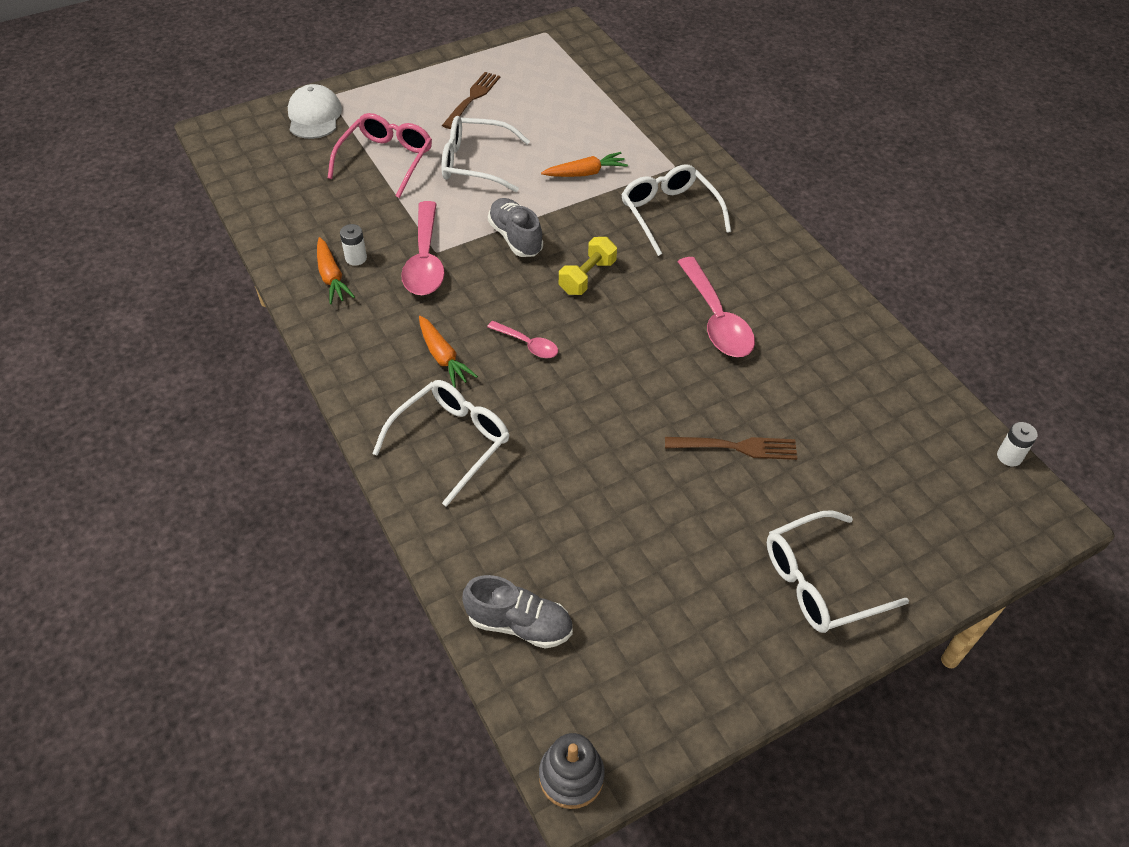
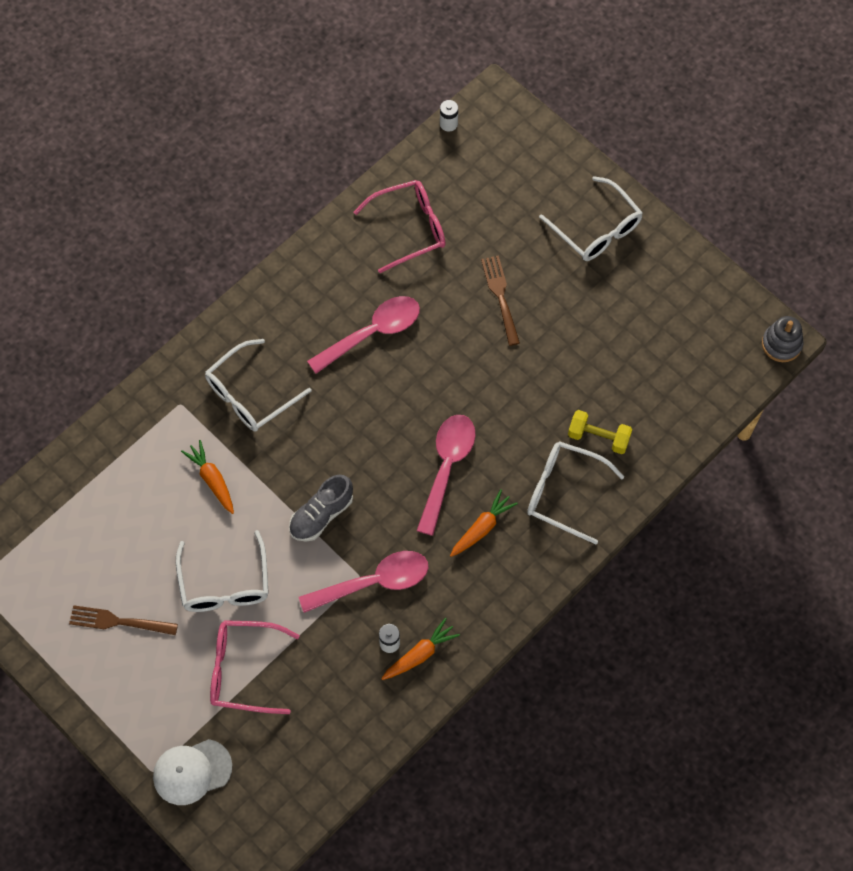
camera: 105 degrees left, 15 degrees up
grey shoe [462,575,573,649] -> none
pink spoon [487,321,558,358] -> pink spoon [417,415,475,536], size x1.87
yellow dumbbell [559,237,617,295] -> yellow dumbbell moved to [568,410,632,454]
none -> pink glasses [354,180,446,273]

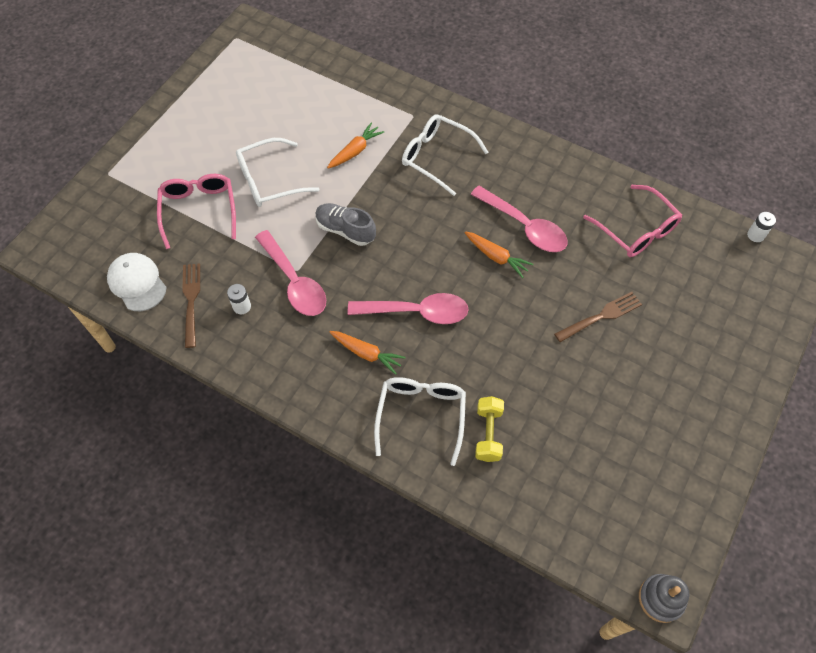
camera: 75 degrees right, 5 degrees down
brown fork [69,605,178,635] -> brown fork moved to [182,263,200,348]
white cap [153,739,232,805] -> white cap moved to [107,253,167,311]
orange carrot [381,618,460,680] -> orange carrot moved to [465,231,533,278]
white glasses [539,176,643,261] -> none

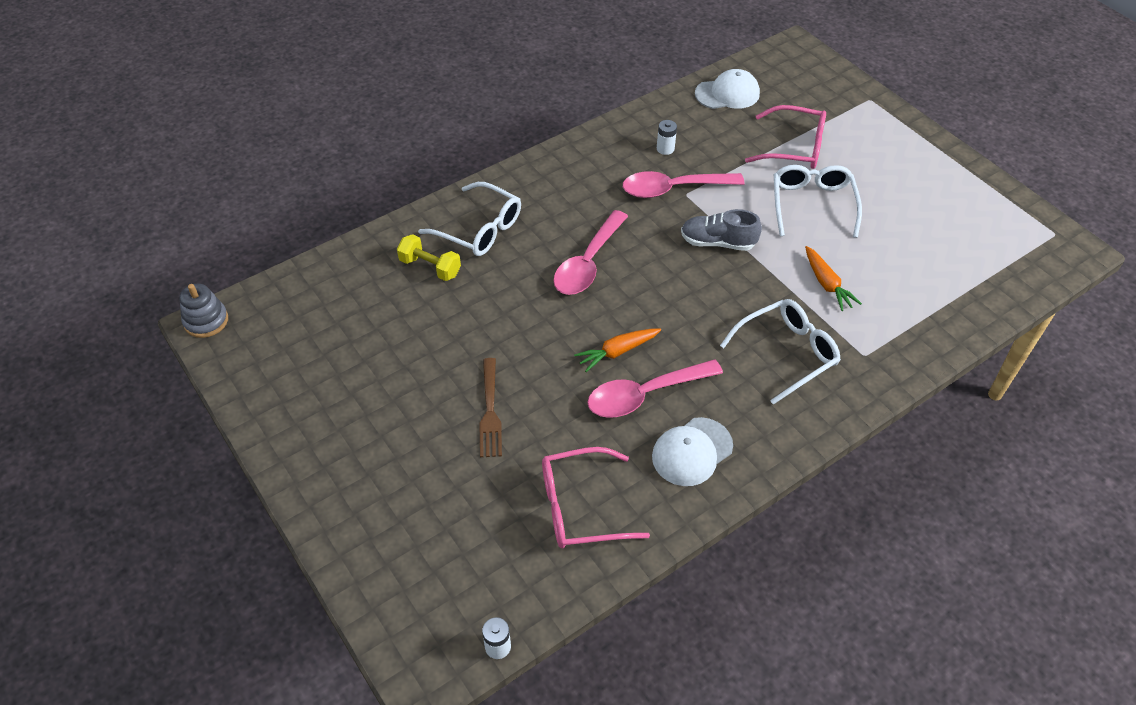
camera: 115 degrees right, 10 degrees down
brown fork [182,263,200,348] -> none
grey shoe [315,203,376,246] -> grey shoe turned 135 degrees counterclockwise [681,209,762,251]
orange carrot [330,331,406,375] -> none
none -> white cap [652,417,733,486]

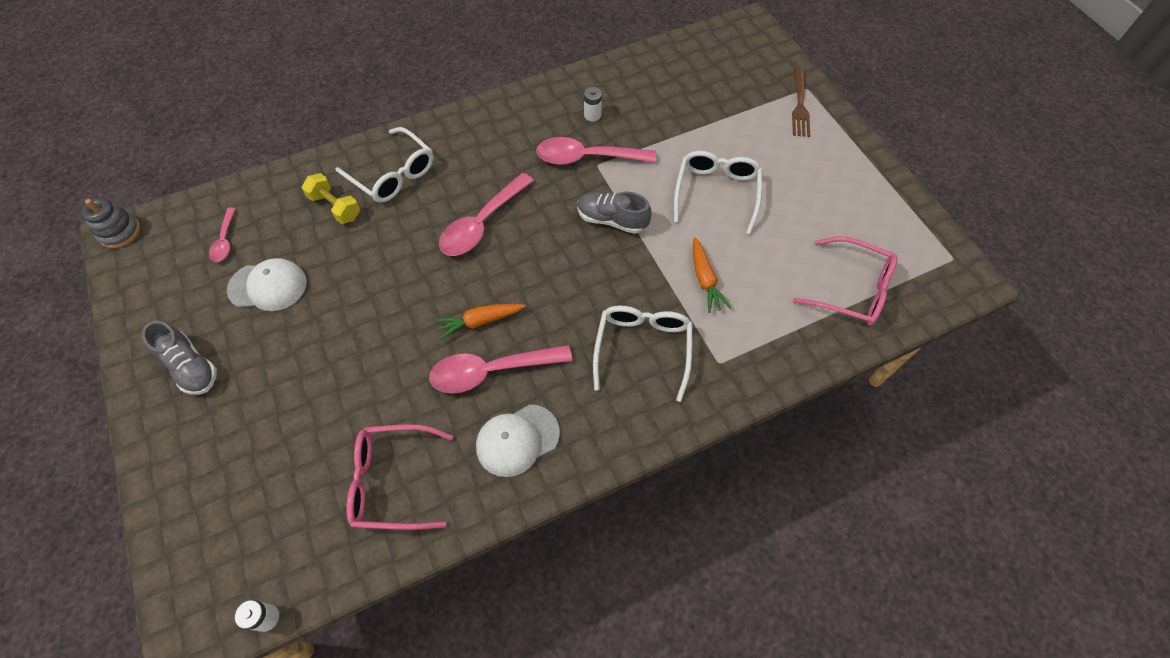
camera: 10 degrees right, 10 degrees up
brown fork [480,358,502,457] -> brown fork moved to [792,68,810,137]
white cap [695,69,760,109] -> white cap moved to [227,258,307,311]
white glasses [720,299,841,405] -> white glasses turned 60 degrees counterclockwise [593,305,692,402]
pink glasses [745,105,826,169] -> pink glasses moved to [793,236,897,326]
none -> grey shoe [142,321,217,395]
none -> pink spoon [209,207,236,262]

